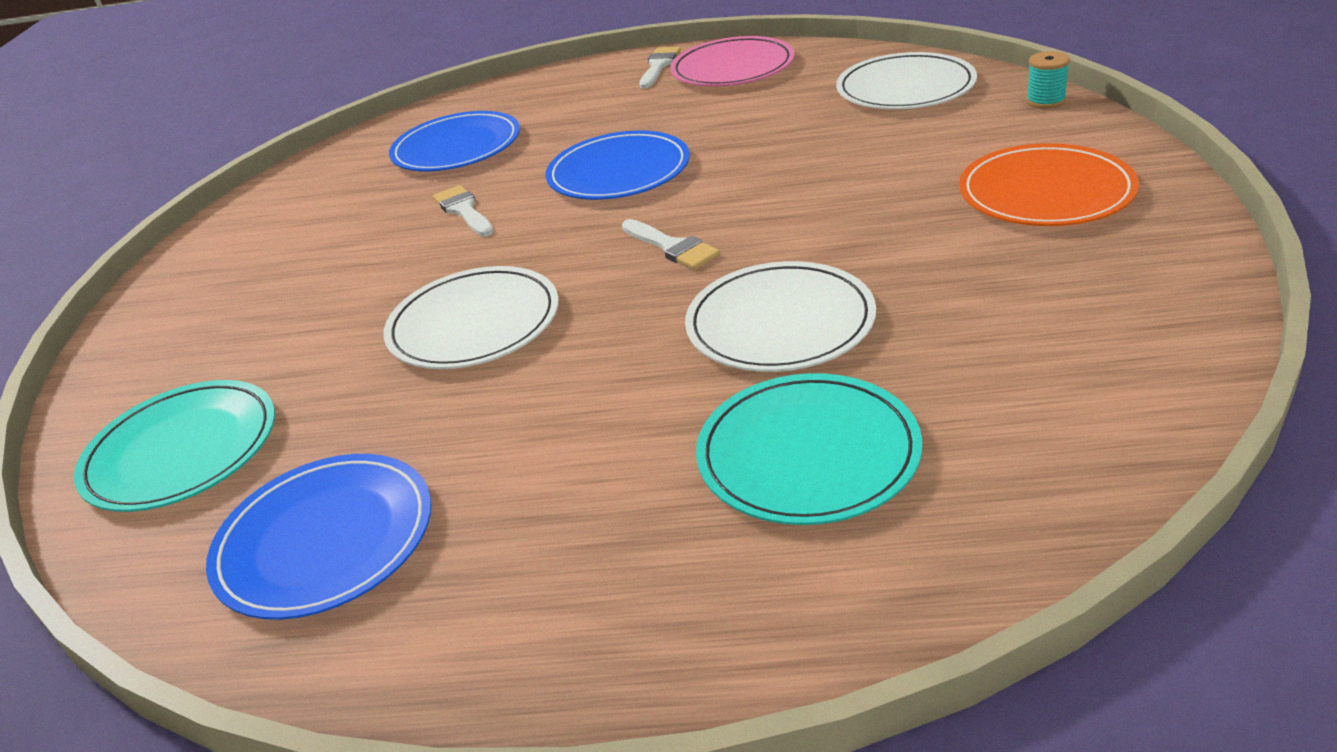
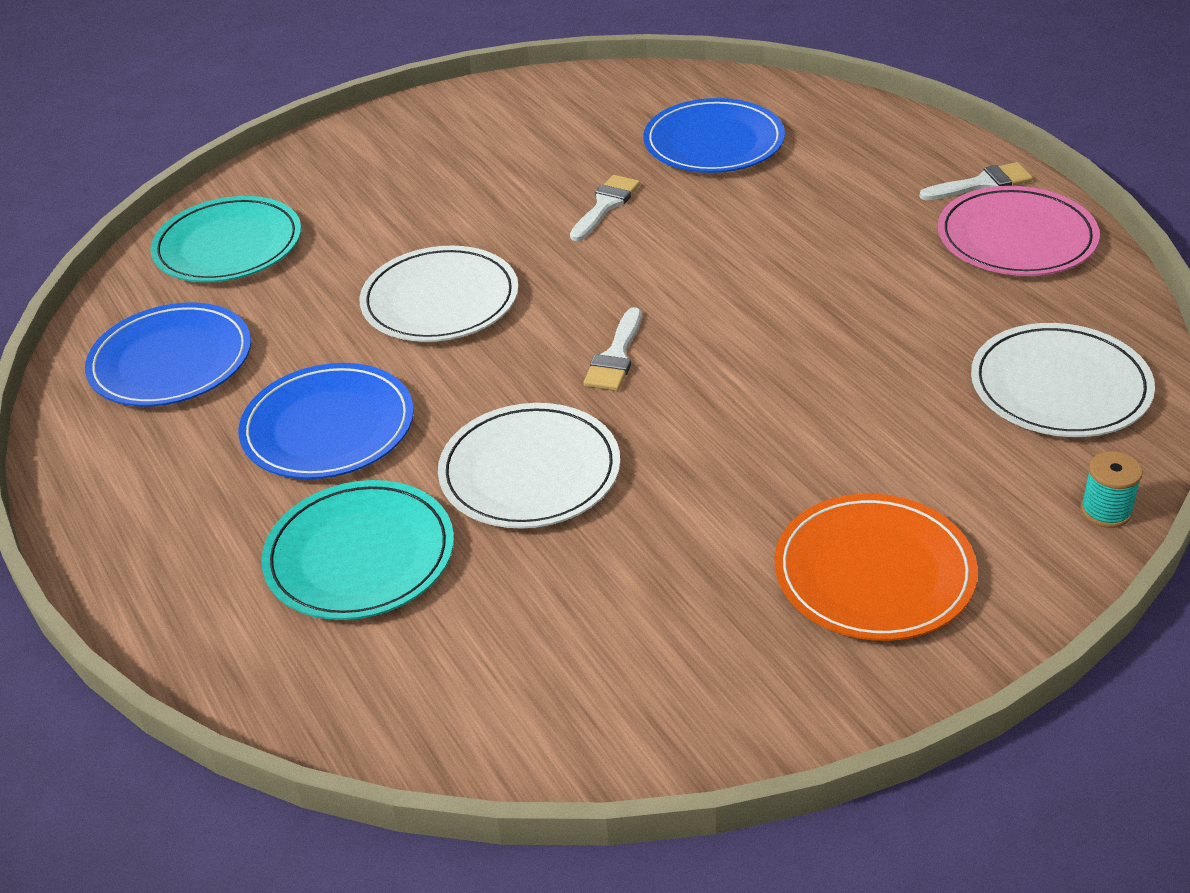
camera: 55 degrees right, 5 degrees up
blue plate [546,130,690,200] -> blue plate moved to [239,363,414,479]

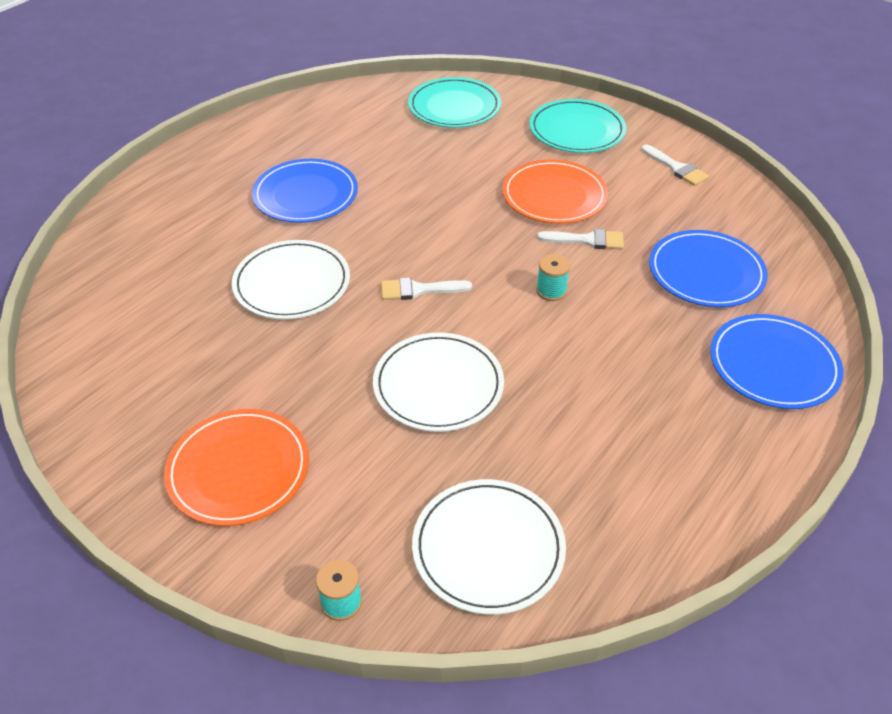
camera: 65 degrees right, 5 degrees up
blue plate [85,303,251,407] -> blue plate moved to [710,314,843,409]
turquoise plate [262,480,454,620] -> turquoise plate moved to [529,99,626,153]
white plate [360,246,518,342] -> white plate moved to [373,333,504,432]
white brush [919,162,1033,200] -> white brush moved to [642,145,709,186]
pink plate [938,186,1100,276] -> none
none -> orange plate [502,159,608,224]
none -> turquoise spool [536,254,570,301]

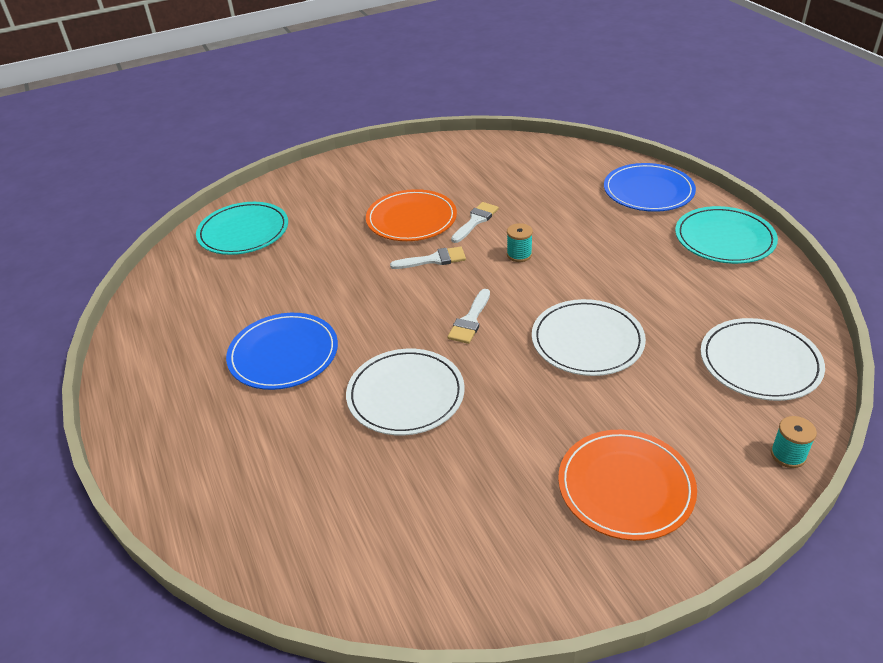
camera: 60 degrees left, 5 degrees down
turquoise plate [529,99,626,153] -> turquoise plate moved to [675,206,778,264]
white brush [642,145,709,186] -> white brush moved to [390,246,466,269]
blue plate [649,230,768,307] -> none

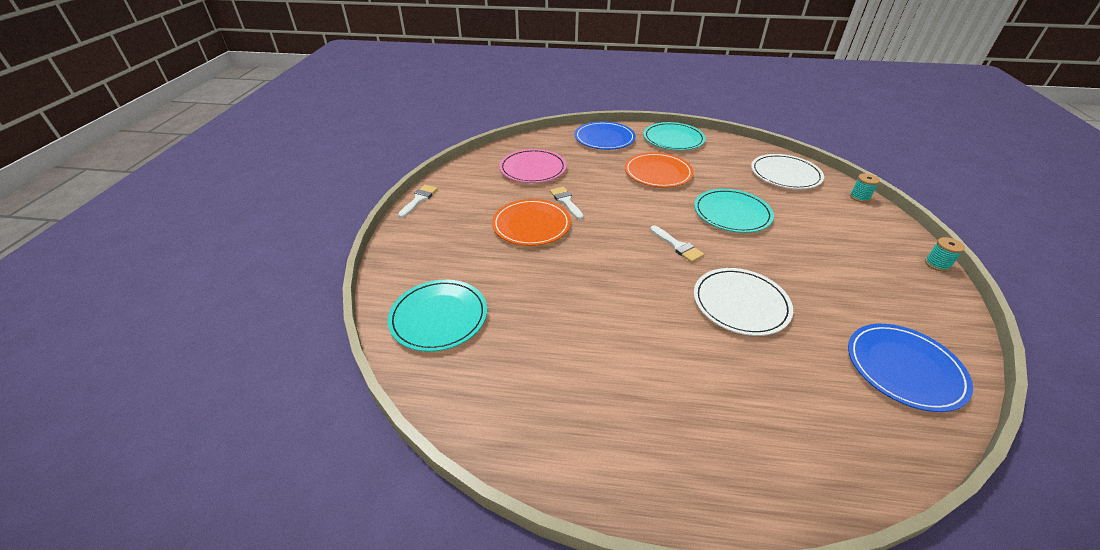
camera: 60 degrees left, 0 degrees up
blue plate [226,313,338,390] -> blue plate moved to [848,324,973,412]
white brush [390,246,466,269] -> white brush moved to [398,185,438,218]
turquoise spool [507,223,533,262] -> turquoise spool moved to [925,237,965,272]
white plate [532,299,646,376] -> turquoise plate [694,189,774,233]
orange plate [558,430,697,541] -> orange plate moved to [625,152,694,188]
none -> pink plate [499,149,567,183]

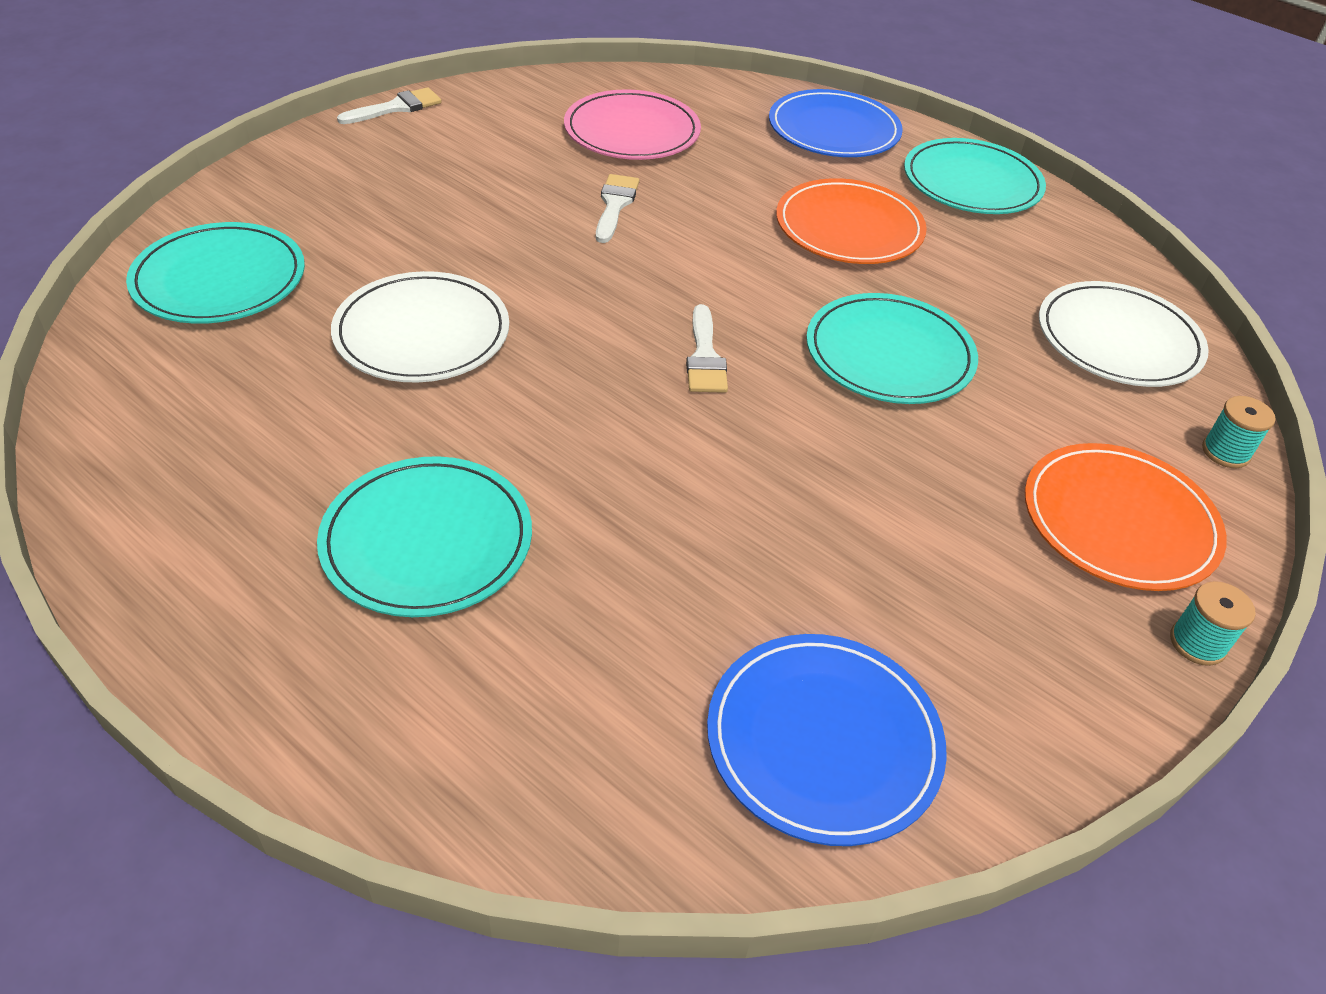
camera: 30 degrees right, 5 degrees up
orange plate [492,199,571,246] -> orange plate moved to [1025,443,1227,591]
white plate [694,268,793,336] -> white plate moved to [331,271,509,382]
none -> turquoise plate [317,456,532,617]

